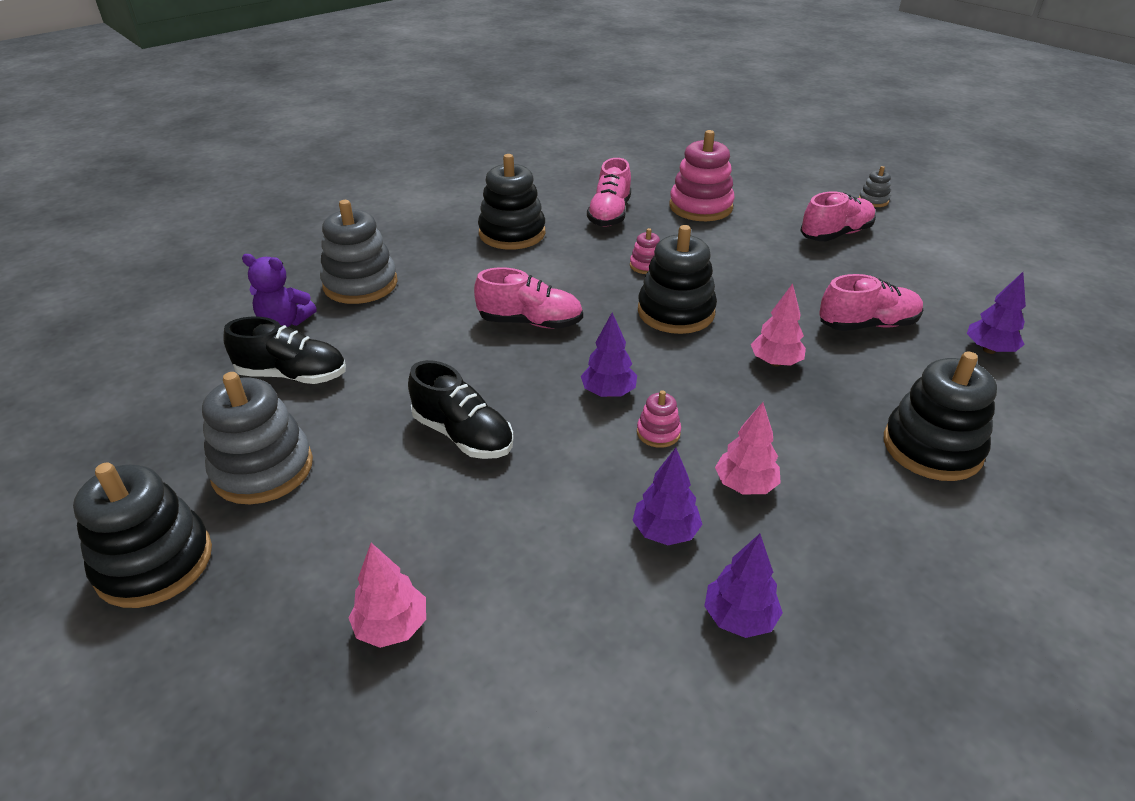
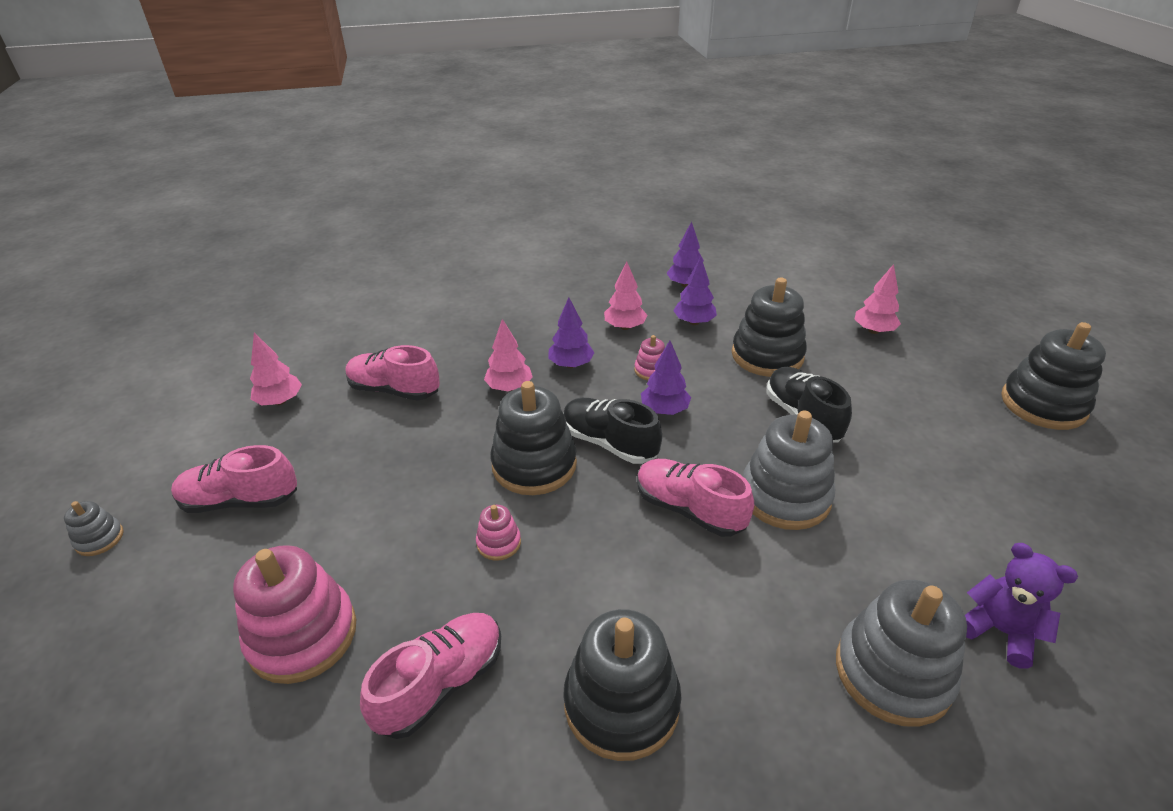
camera: 150 degrees left, 0 degrees up
grey stacking toy [202,372,313,504] -> grey stacking toy moved to [743,411,835,530]
black shoe [223,317,346,384] -> black shoe moved to [563,398,662,464]
black stacking toy [884,351,997,481] -> black stacking toy moved to [732,277,807,377]
purple tree [967,272,1026,354] -> purple tree moved to [548,298,594,368]
none -> pink tree [250,333,302,405]

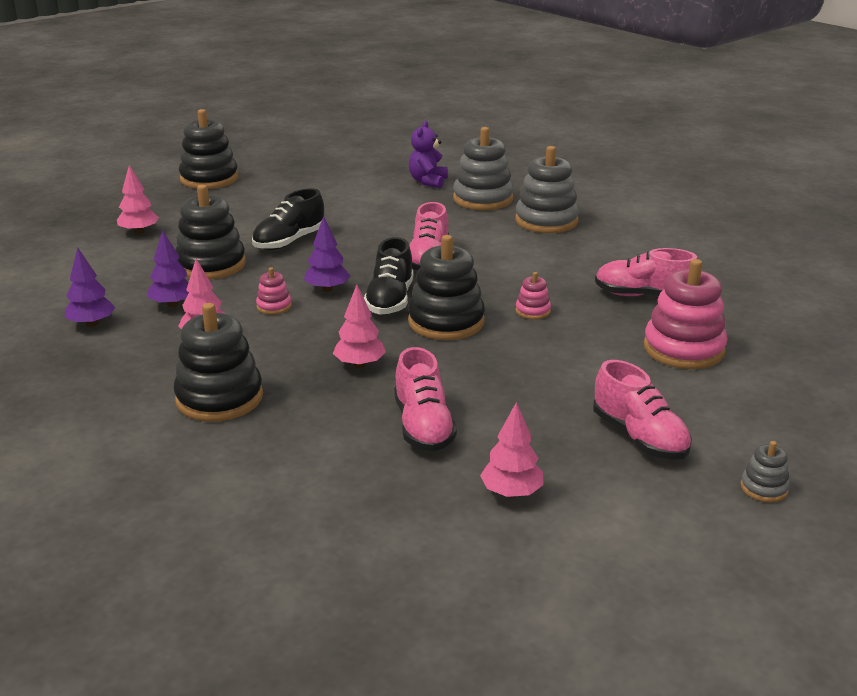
camera: 120 degrees left, 10 degrees down
purple tree [548,298,594,368] -> none
black stacking toy [563,609,682,761] -> black stacking toy moved to [173,303,263,422]
grey stacking toy [743,411,835,530] -> grey stacking toy moved to [515,146,579,233]

